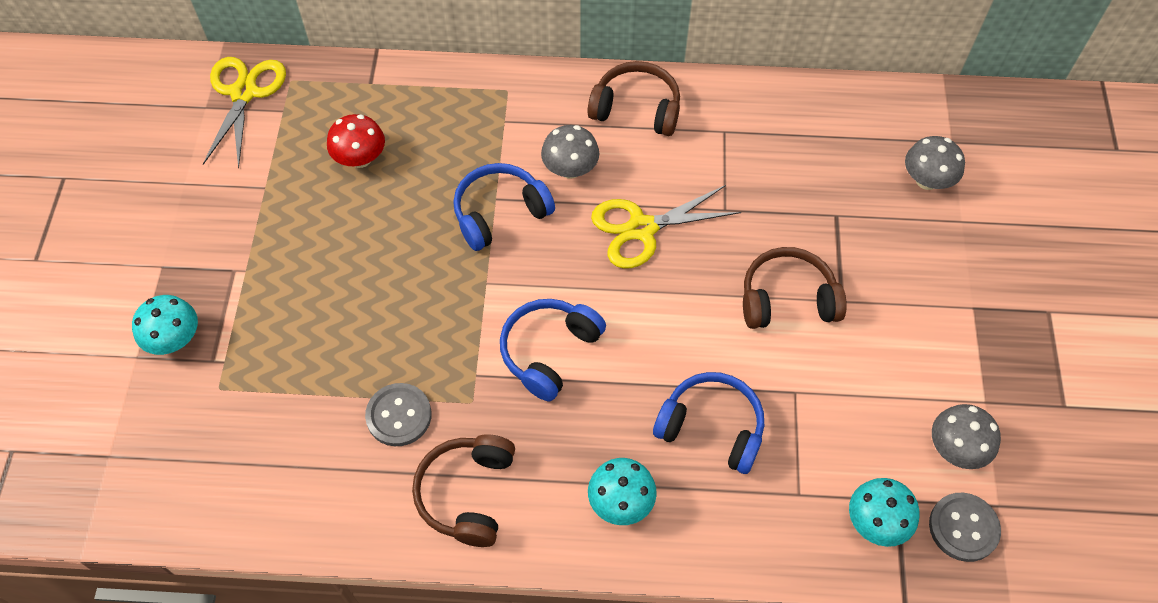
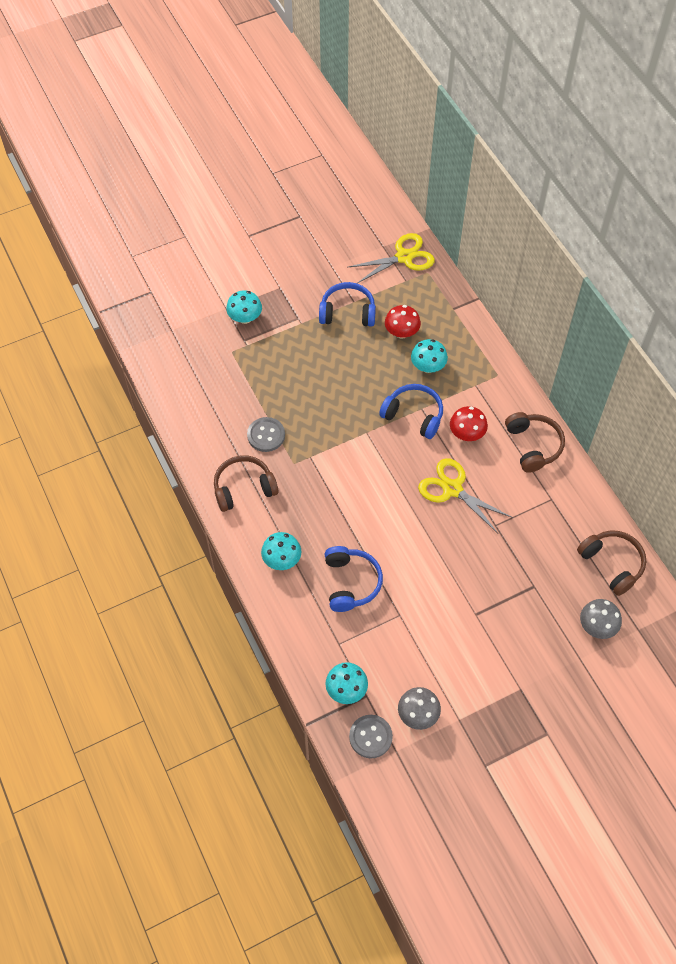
camera: 60 degrees right, 0 degrees up
blue headphones [500,299,606,401] -> blue headphones moved to [319,282,376,327]
grey mushroom [541,125,599,179] -> red mushroom [450,406,488,441]
brown headphones [743,247,847,329] -> brown headphones moved to [577,530,646,596]
none -> turquoise mushroom [411,339,448,373]

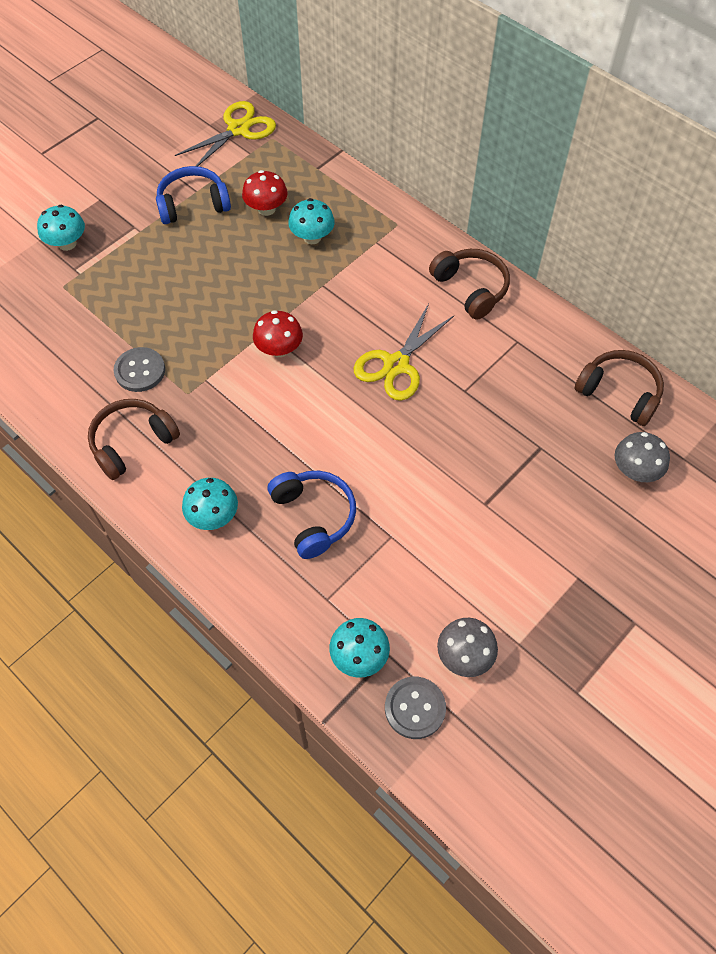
camera: 20 degrees left, 0 degrees up
blue headphones [379,384,443,439] -> none
yellow scissors [418,458,511,533] -> yellow scissors turned 75 degrees counterclockwise [354,304,455,401]
red mushroom [450,406,488,441] -> red mushroom moved to [253,310,303,357]

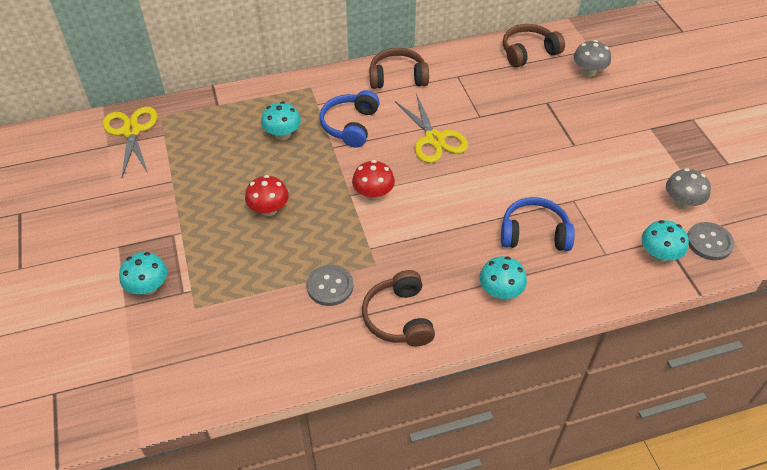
camera: 60 degrees left, 10 degrees down
blue headphones [156,166,231,224] -> blue headphones moved to [319,90,380,148]
red mushroom [242,170,288,216] -> red mushroom moved to [245,175,289,216]

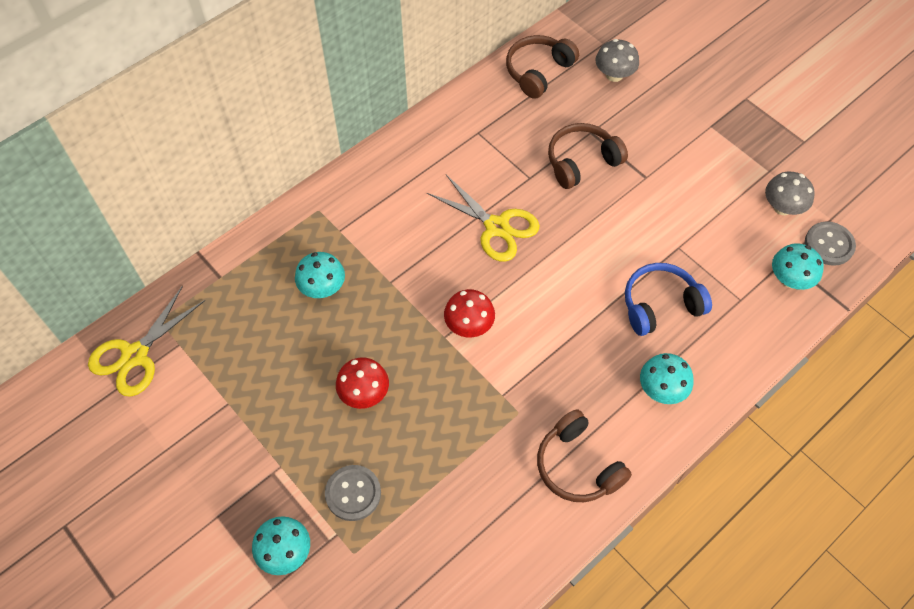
camera: 25 degrees left, 10 degrees up
yellow scissors [103,107,157,177] -> yellow scissors turned 105 degrees counterclockwise [88,285,205,397]
grey button [307,265,353,306] -> grey button moved to [325,465,381,521]
blue headphones [319,90,380,148] -> none
brown headphones [369,48,429,89] -> brown headphones moved to [548,123,628,189]

